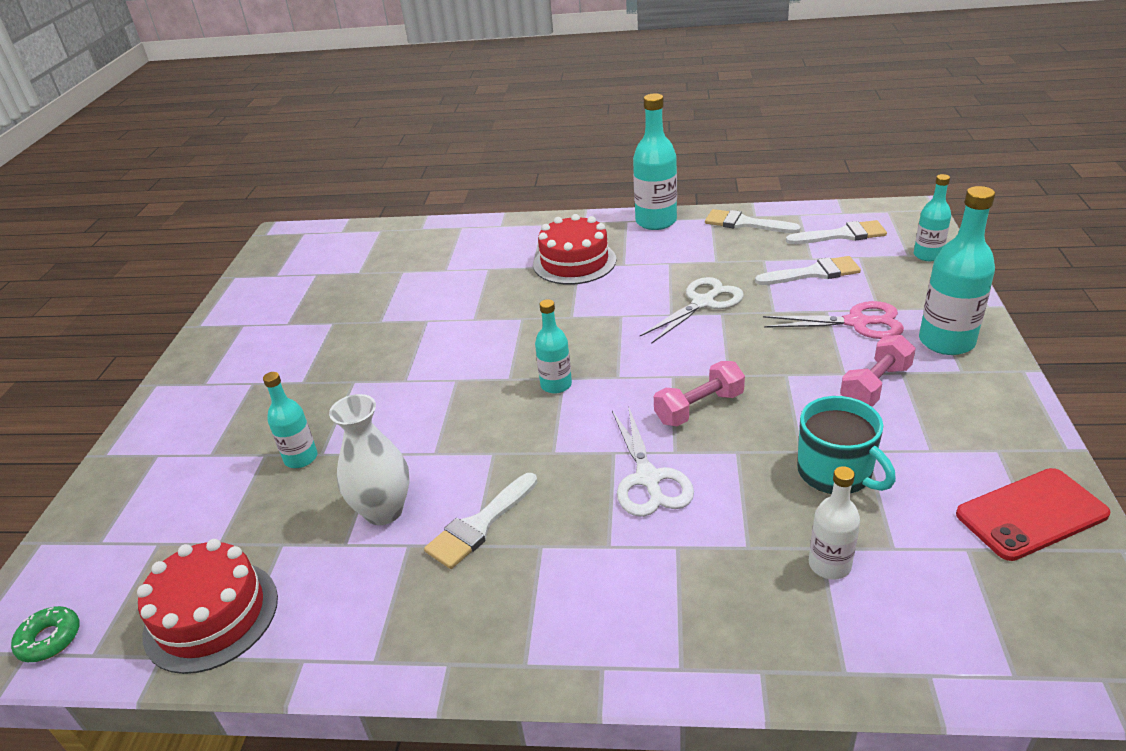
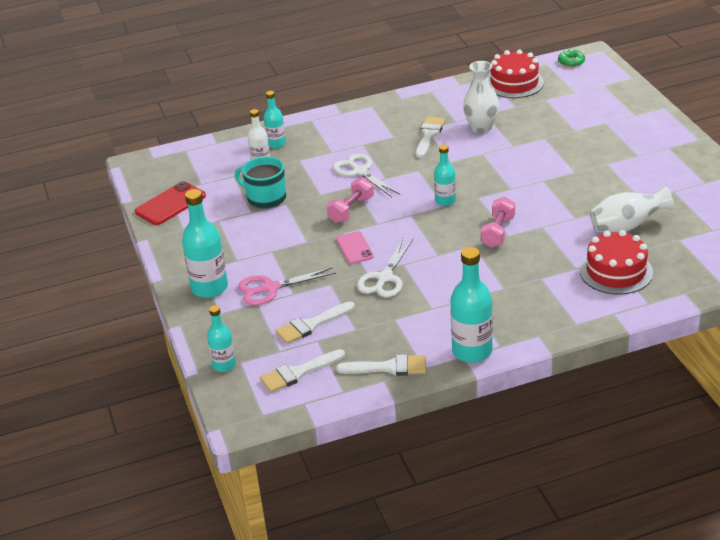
camera: 155 degrees right, 0 degrees up
turquoise bottle [263,372,318,468] -> turquoise bottle moved to [263,91,286,149]
red cake [533,214,616,285] -> red cake moved to [580,230,653,295]
pink dumbbell [840,335,916,406] -> pink dumbbell moved to [481,197,515,248]
none -> pink phone [336,231,374,264]
none -> white vase [590,186,674,232]

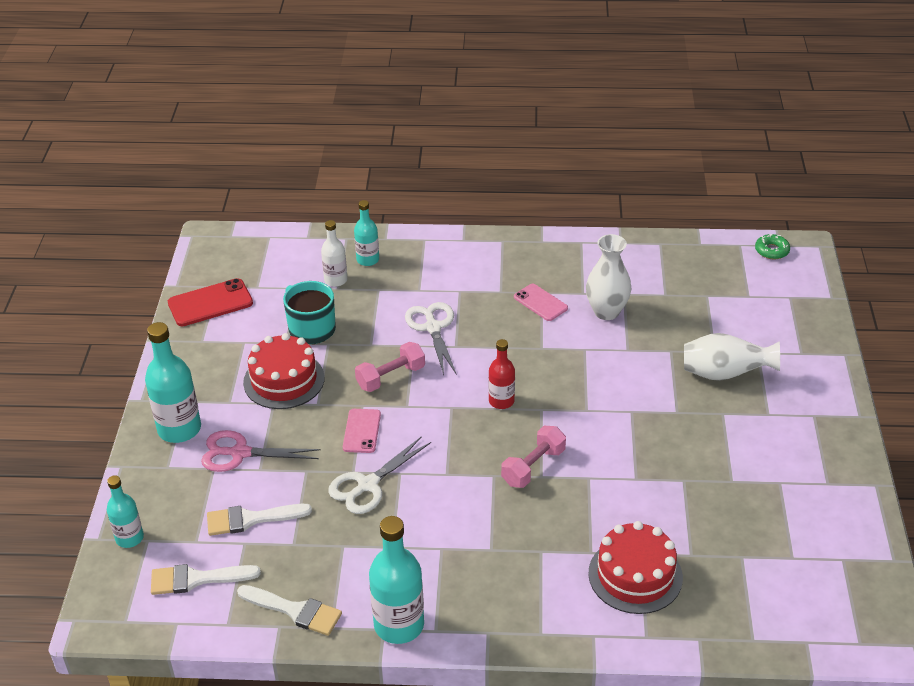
camera: 20 degrees right, 5 degrees up
white brush [416,117,445,158] -> pink phone [514,284,568,321]
turquoise bottle [434,145,456,206] -> red bottle [489,339,515,409]
red cake [488,49,544,98] -> red cake moved to [243,333,325,409]
white vase [590,186,674,232] -> white vase moved to [684,333,780,381]

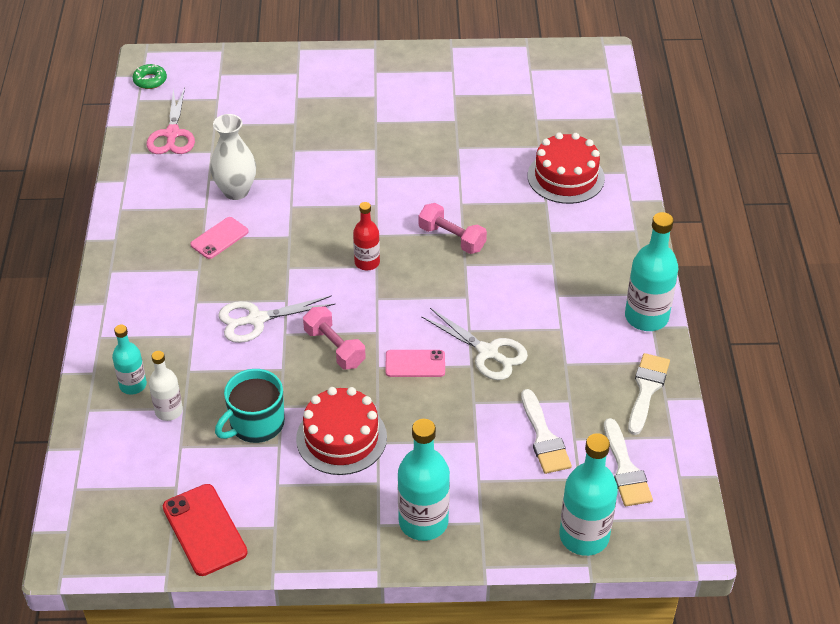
camera: 95 degrees left, 5 degrees up
turquoise bottle [107,475,144,548] -> turquoise bottle [560,433,618,556], size x1.68
pink scissors [201,430,321,472] -> pink scissors moved to [146,87,195,154]
white vase [684,333,780,381] -> none

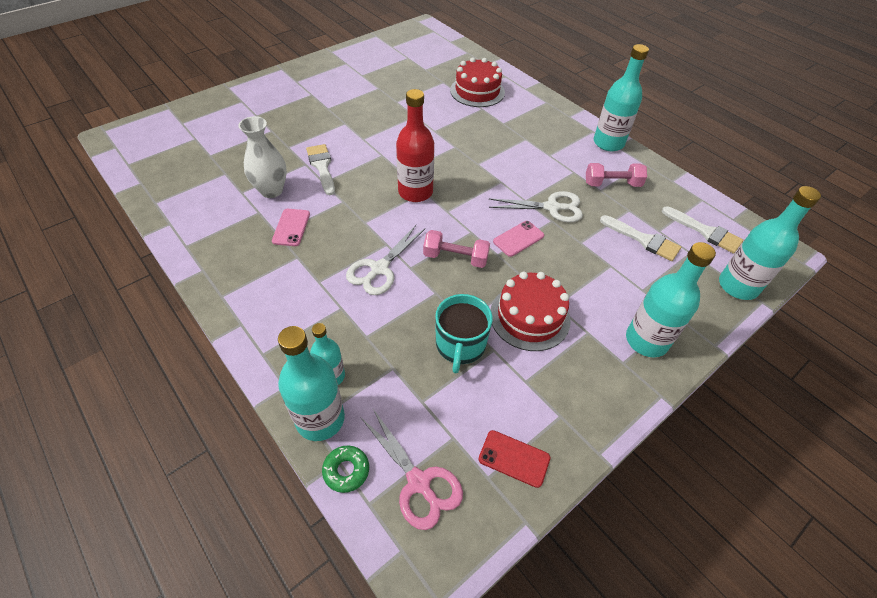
camera: 40 degrees left, 5 degrees up
green donut [133,64,167,89] -> green donut moved to [322,445,369,493]
pink scissors [146,87,195,154] -> pink scissors moved to [360,409,463,530]
white bottle [149,351,183,421] -> none
red phone [163,484,248,576] -> red phone [479,430,550,488], size x0.66
red bottle [353,202,380,270] -> red bottle [396,89,434,202], size x1.68
pink dumbbell [419,203,487,254] -> pink dumbbell moved to [586,163,647,187]
white brush [628,353,670,435] -> white brush moved to [306,144,335,195]
none -> turquoise bottle [278,326,345,441]

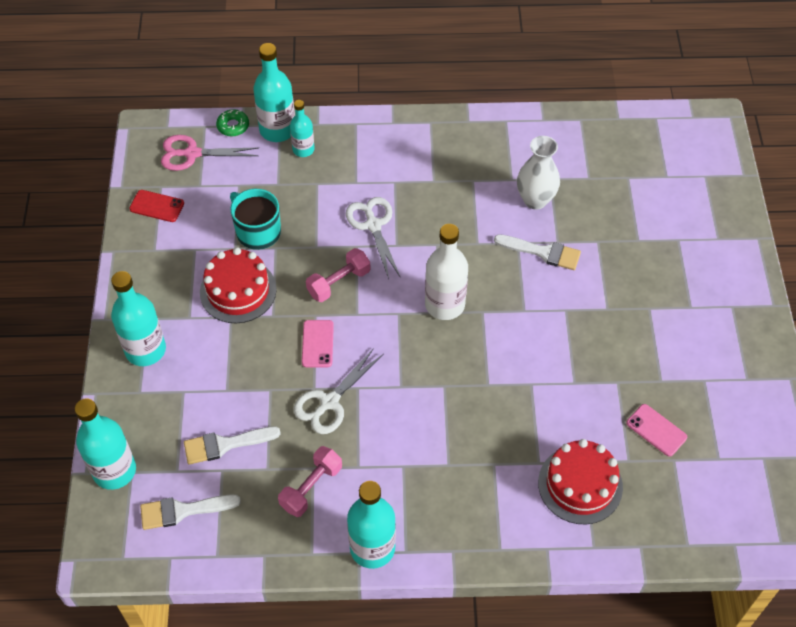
camera: 130 degrees right, 5 degrees up
pink phone [272,209,310,246] -> pink phone moved to [626,404,687,457]
red bottle [396,89,434,202] -> white bottle [425,224,468,320]
red phone [479,430,550,488] -> red phone turned 45 degrees clockwise [129,190,184,222]

